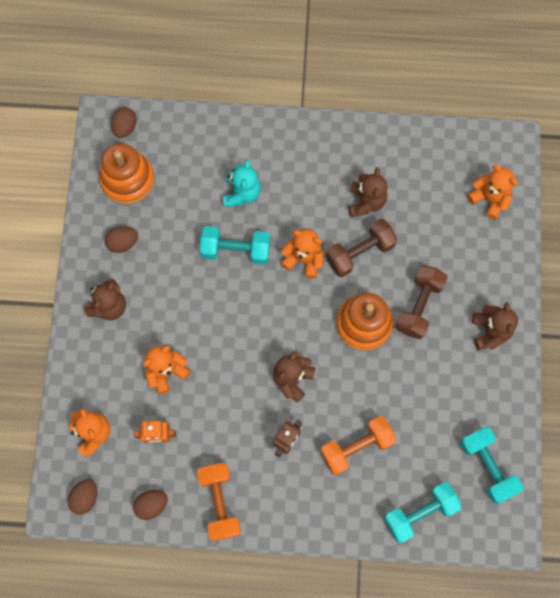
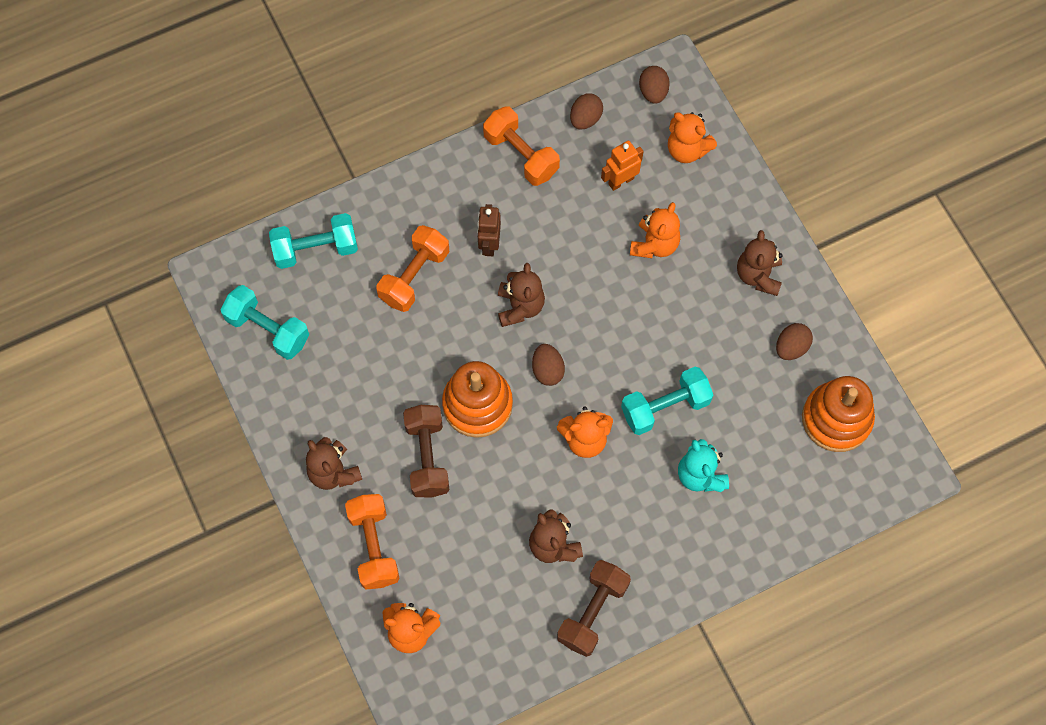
camera: 150 degrees right, 5 degrees down
brown egg [111,107,137,138] -> brown egg moved to [532,344,565,386]
brown dumbbell [326,219,397,277] -> brown dumbbell moved to [557,560,631,657]
turquoise dumbbell [384,482,462,543] -> turquoise dumbbell turned 45 degrees clockwise [269,213,358,269]
none -> orange dumbbell [345,494,399,590]

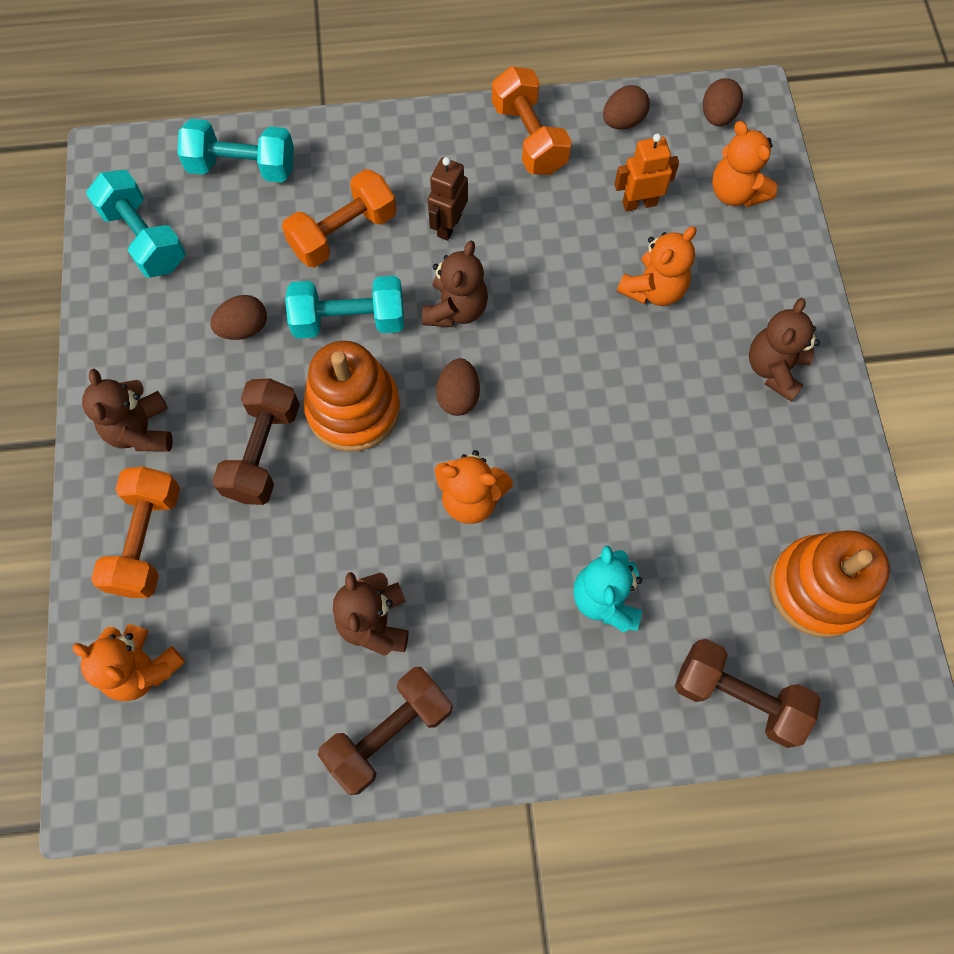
camera: 20 degrees right, 0 degrees up
turquoise dumbbell [621,367,713,435] -> turquoise dumbbell moved to [285,276,404,339]
brown egg [776,323,813,360] -> brown egg moved to [210,295,267,340]
none -> brown dumbbell [675,639,821,748]

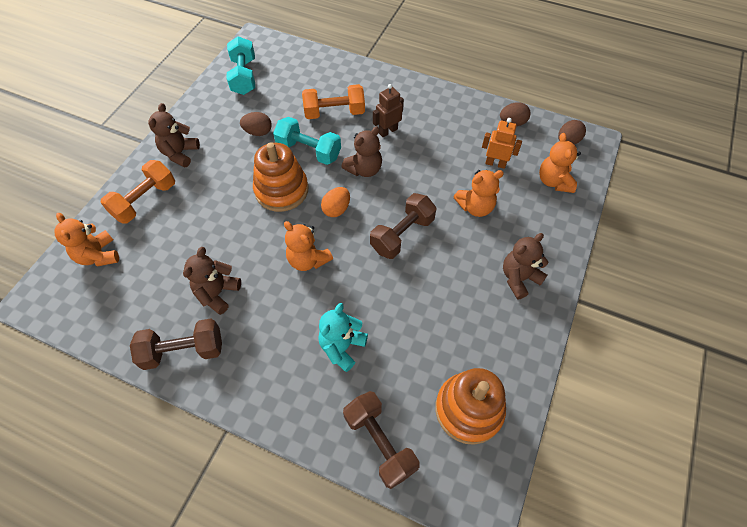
camera: 30 degrees right, 10 degrees down
turquoise dumbbell [177,119,294,182] -> none
brown dumbbell [212,378,300,505] -> brown dumbbell moved to [370,193,436,259]
brown egg [436,358,480,416] -> orange egg [321,187,350,217]
orange dumbbell [492,66,572,175] -> none

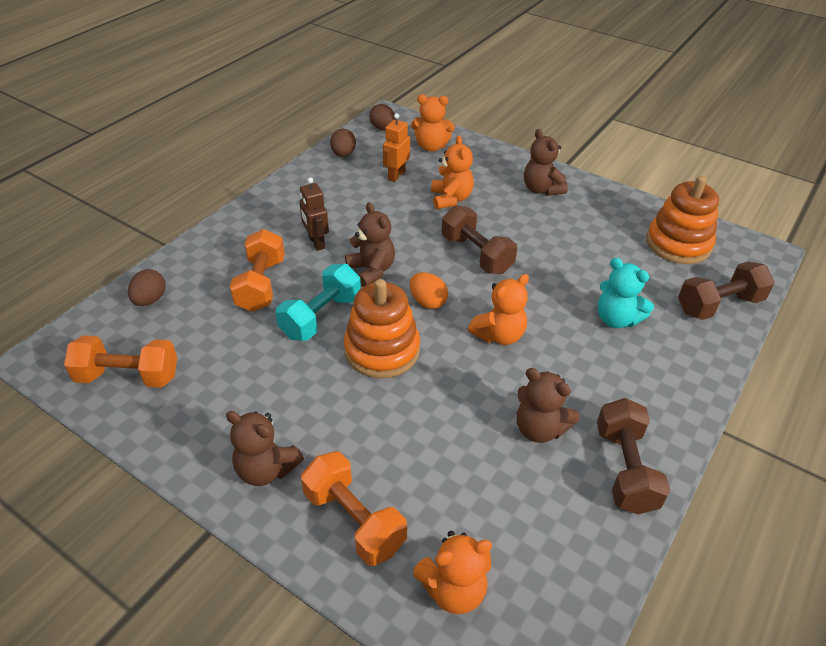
camera: 80 degrees left, 15 degrees down
turquoise dumbbell [227,36,255,95] -> orange dumbbell [64,335,177,387]
brown egg [240,112,272,136] -> brown egg moved to [128,269,166,306]

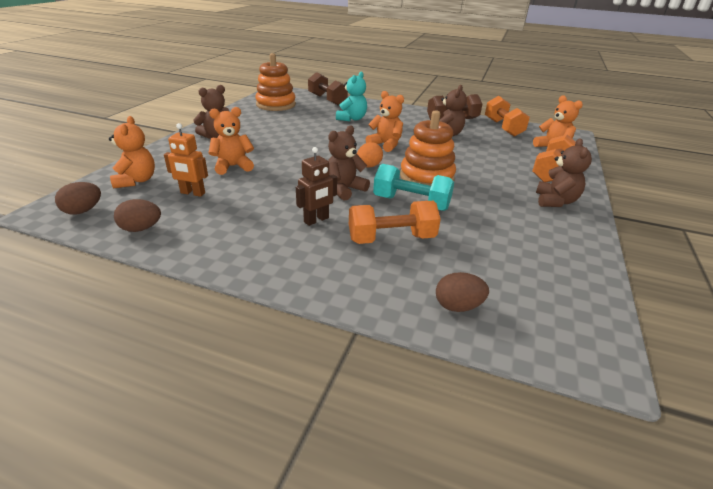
camera: 105 degrees left, 10 degrees down
orange dumbbell [64,335,177,387] -> orange dumbbell moved to [485,96,530,137]
brown dumbbell [442,205,517,274] -> none

